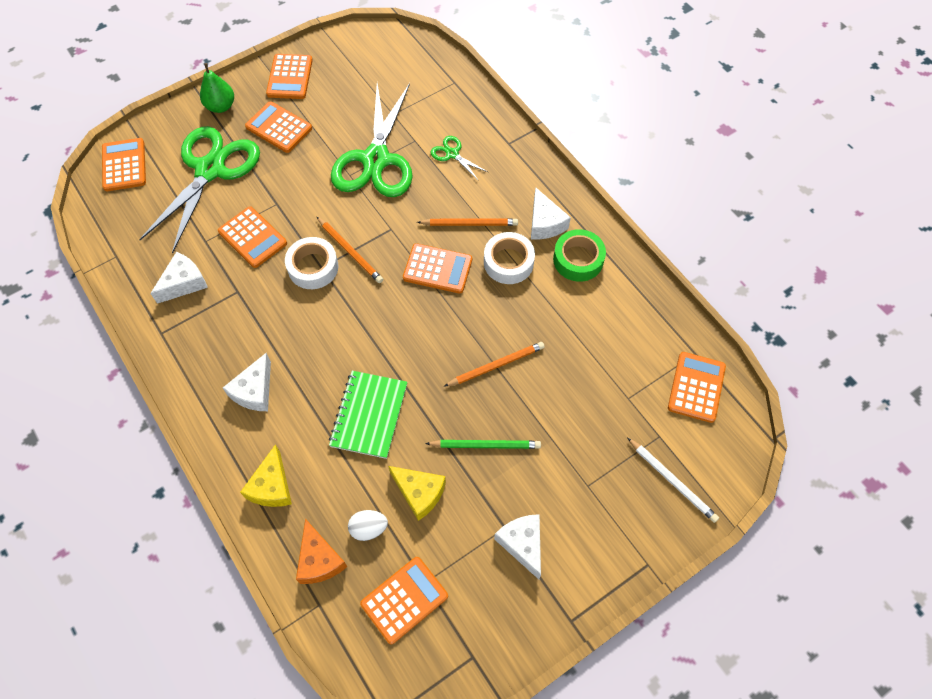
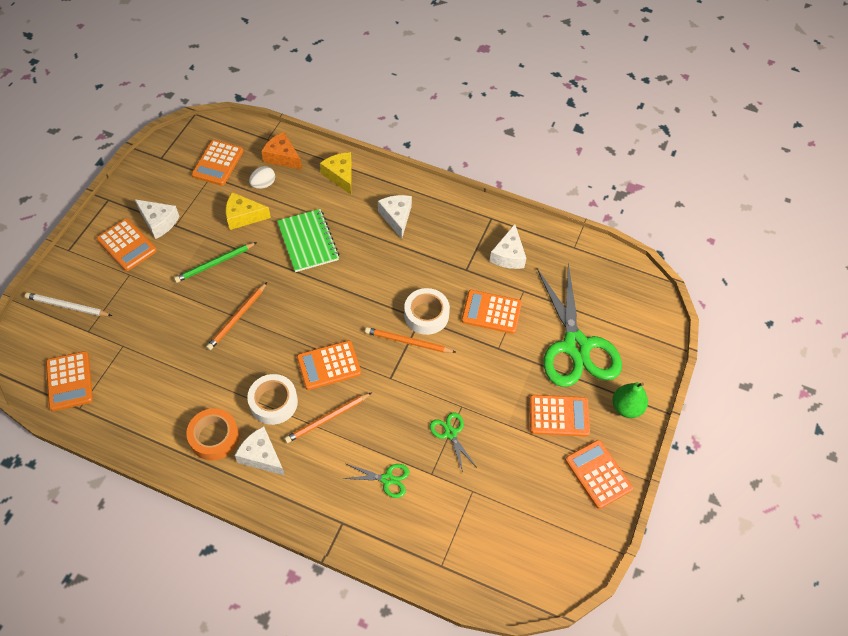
camera: 145 degrees right, 5 degrees down
orange calculator [102,138,146,191] -> orange calculator moved to [96,219,157,271]
green scissors [331,83,413,197] -> green scissors [430,412,476,472], size x0.42
green tape [553,229,606,282] -> orange tape [186,408,239,461]

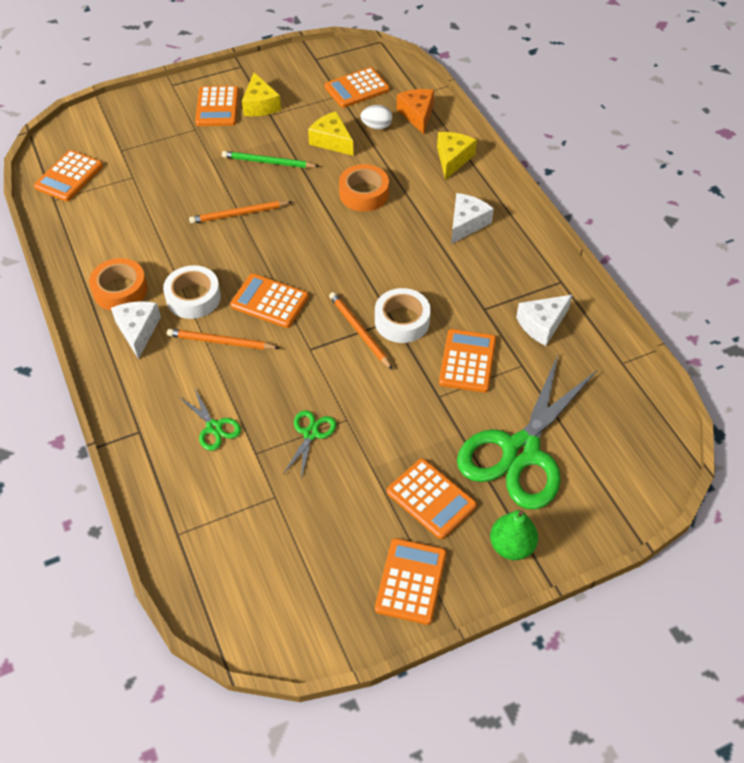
camera: 45 degrees right, 5 degrees down
white pencil [25,292,112,316] -> none
white cheese [135,199,179,239] -> yellow cheese [242,72,281,116]
green notebook [277,209,339,272] -> orange tape [339,164,389,212]
orange calculator [461,290,522,334] -> orange calculator turned 45 degrees clockwise [439,329,496,393]

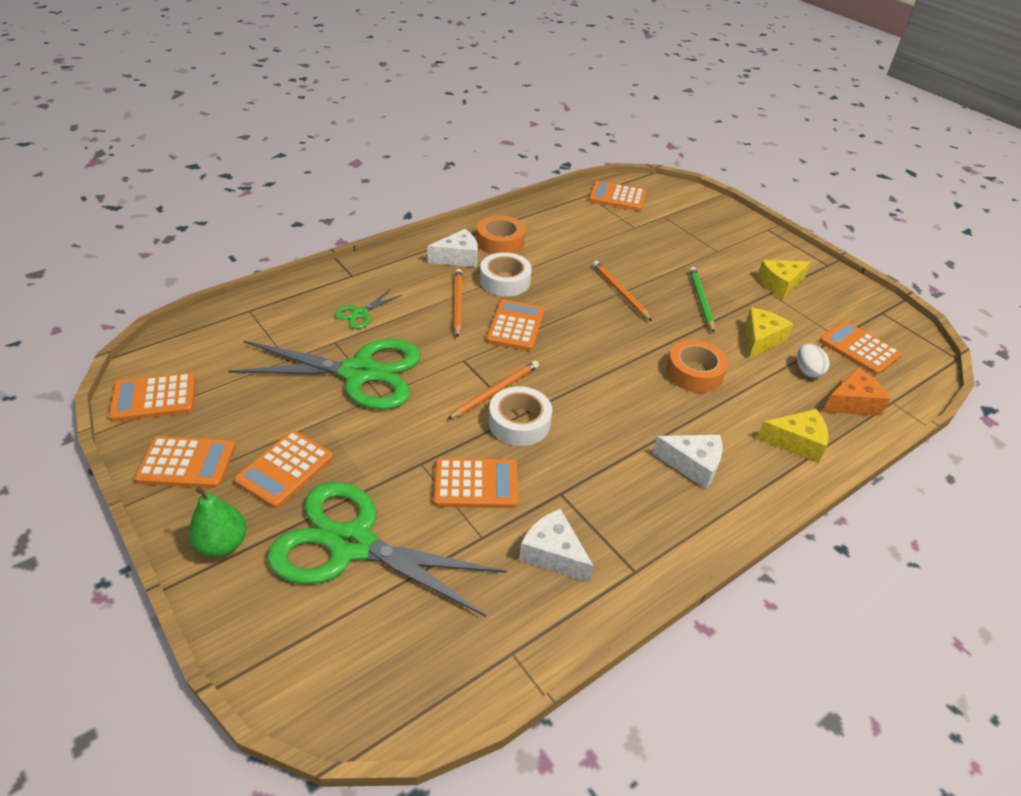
camera: 75 degrees right, 10 degrees down
orange calculator [195,86,239,126] -> orange calculator moved to [109,373,196,422]
green scissors [283,410,336,479] -> green scissors [228,339,421,410], size x2.37

